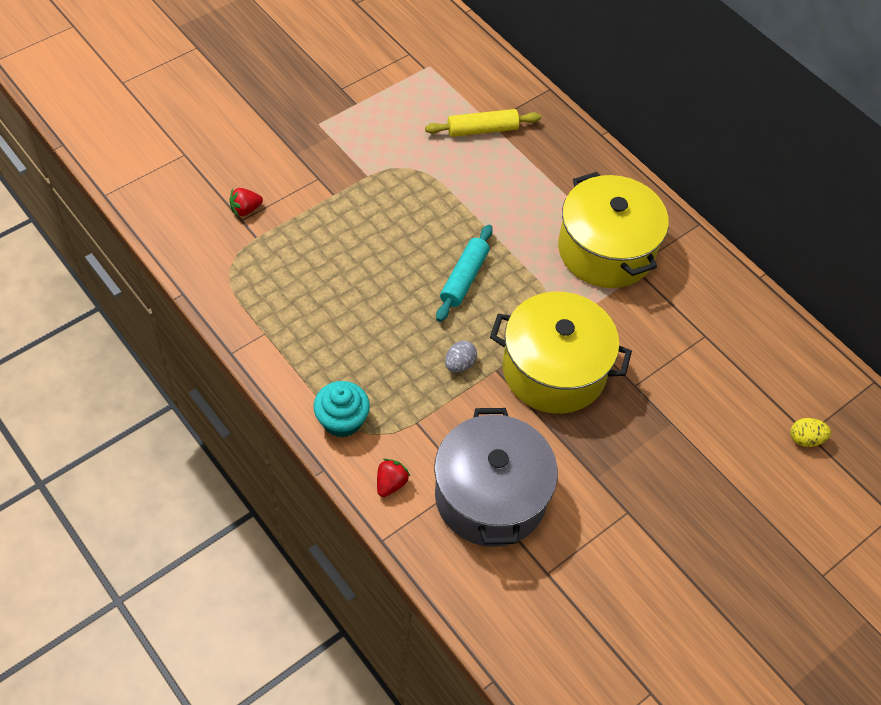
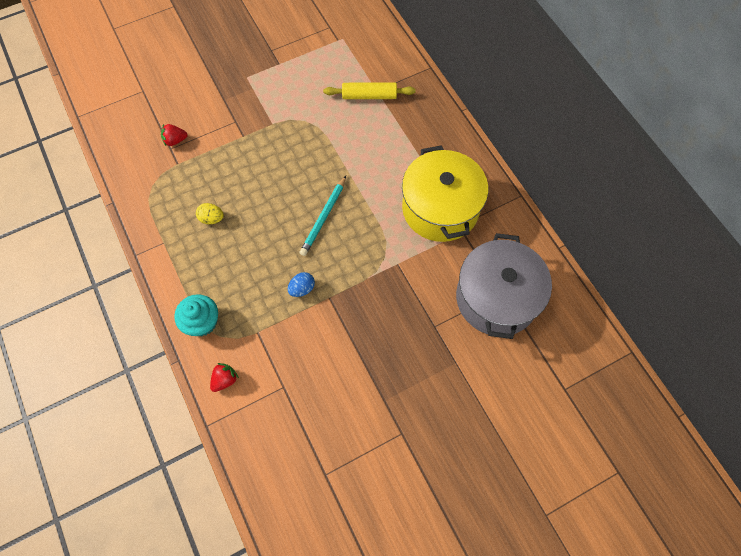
camera: 15 degrees right, 10 degrees up
grey pot [434,408,558,547] -> grey pot moved to [456,233,552,339]
turquoise rolling pin [436,225,493,322] -> turquoise pencil [300,176,346,256]
grey egg [445,341,477,373] -> blue egg [288,272,315,297]
yellow pot [490,292,632,414] -> none
yellow egg [791,418,831,447] -> yellow egg moved to [196,203,224,224]

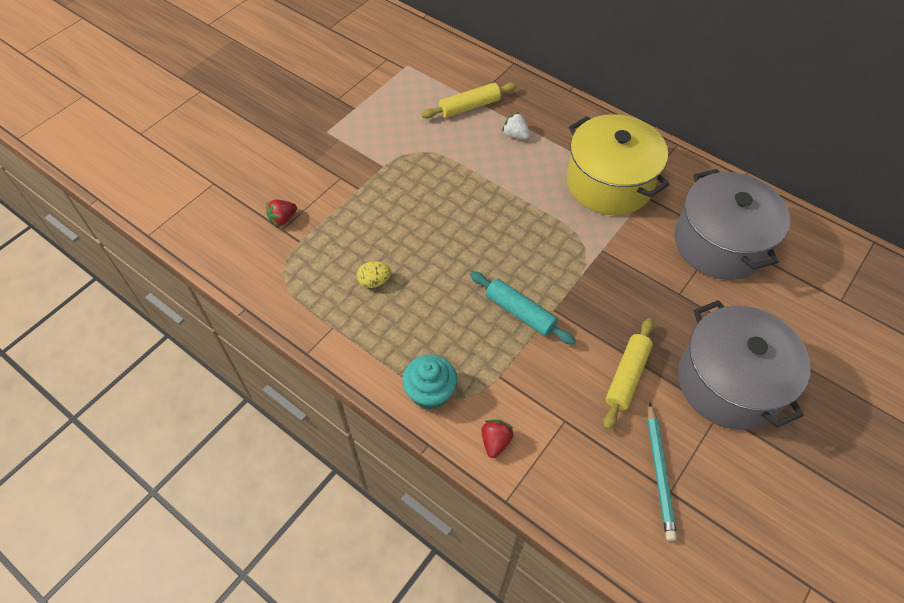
camera: 25 degrees left, 10 degrees down
blue egg [288,272,315,297] -> turquoise rolling pin [470,271,576,345]
turquoise pencil [300,176,346,256] -> turquoise pencil moved to [648,403,677,541]
none -> white strawberry [502,112,530,139]
none -> yellow rolling pin [603,318,654,430]
none -> grey pot [678,300,811,430]

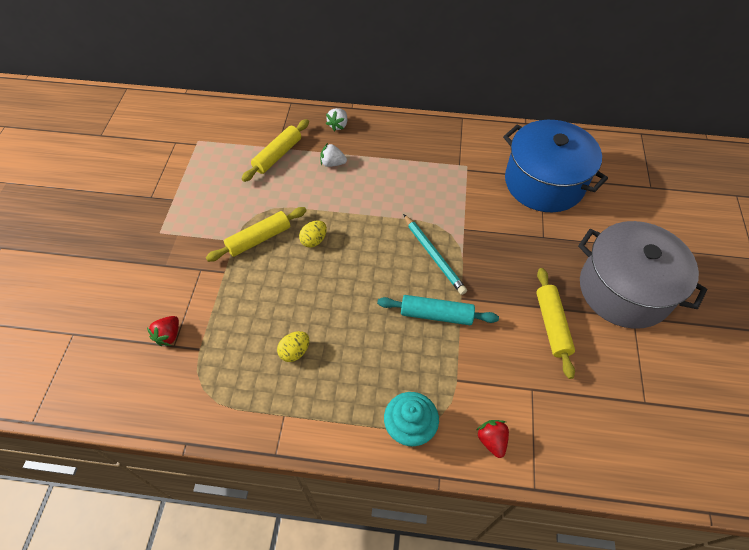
camera: 30 degrees left, 0 degrees up
yellow pot [567,114,669,215] -> none
turquoise pencil [648,403,677,541] -> turquoise pencil moved to [403,214,467,295]
grey pot [675,169,790,280] -> blue pot [503,120,608,213]
none -> yellow rolling pin [206,207,307,262]
none -> yellow egg [299,221,327,248]
none -> white strawberry [326,108,347,132]

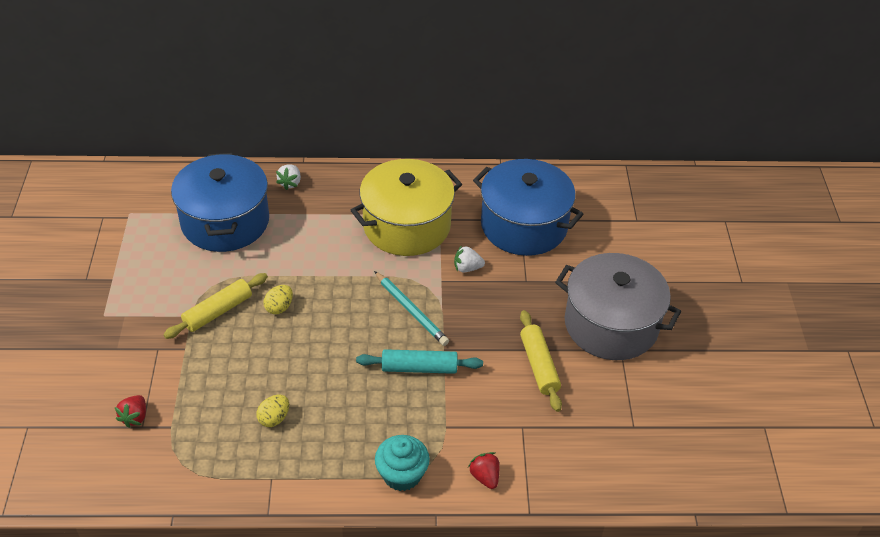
camera: 10 degrees left, 10 degrees down
yellow rolling pin [242,119,309,182] -> blue pot [171,153,269,252]
white strawberry [320,143,347,167] -> white strawberry moved to [454,245,485,272]
none -> yellow pot [351,159,462,256]

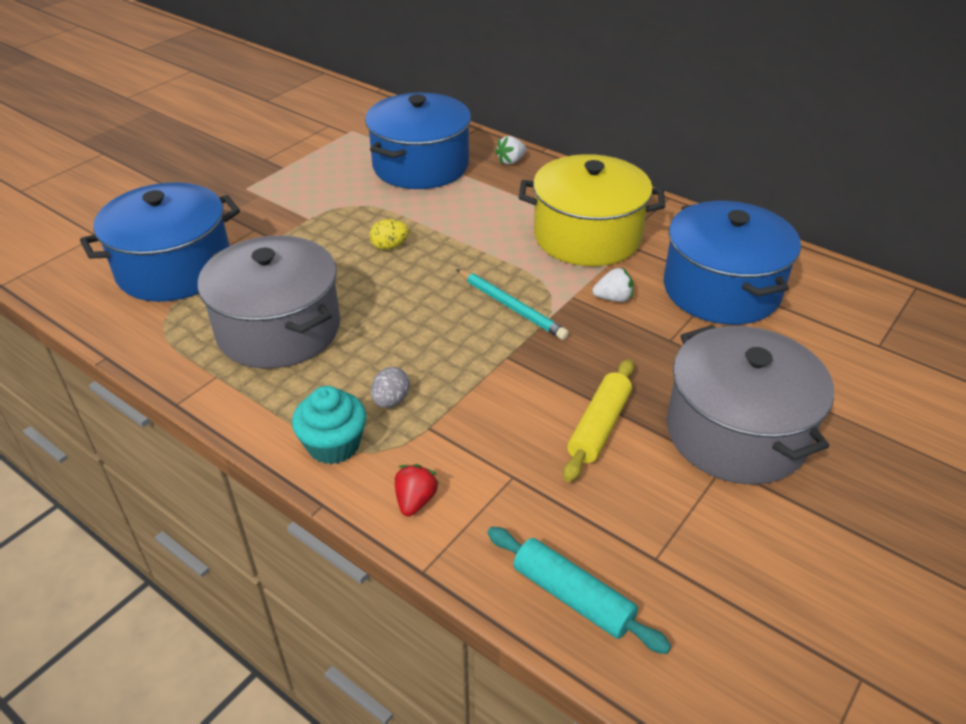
camera: 40 degrees right, 5 degrees down
red strawberry [115,395,146,428] -> blue pot [80,182,240,302]
yellow rolling pin [164,273,268,339] -> none
yellow egg [257,395,289,427] -> grey pot [198,235,340,369]
turquoise rolling pin [356,349,483,374] -> turquoise rolling pin moved to [487,527,671,654]
turquoise pencil [374,271,449,346] -> turquoise pencil turned 45 degrees counterclockwise [456,269,569,340]
white strawberry [454,245,485,272] -> white strawberry turned 135 degrees clockwise [593,267,633,302]
none -> grey egg [371,367,410,408]

